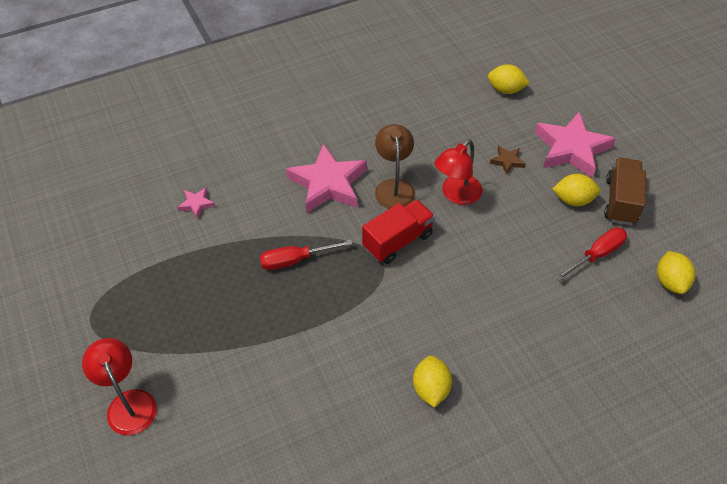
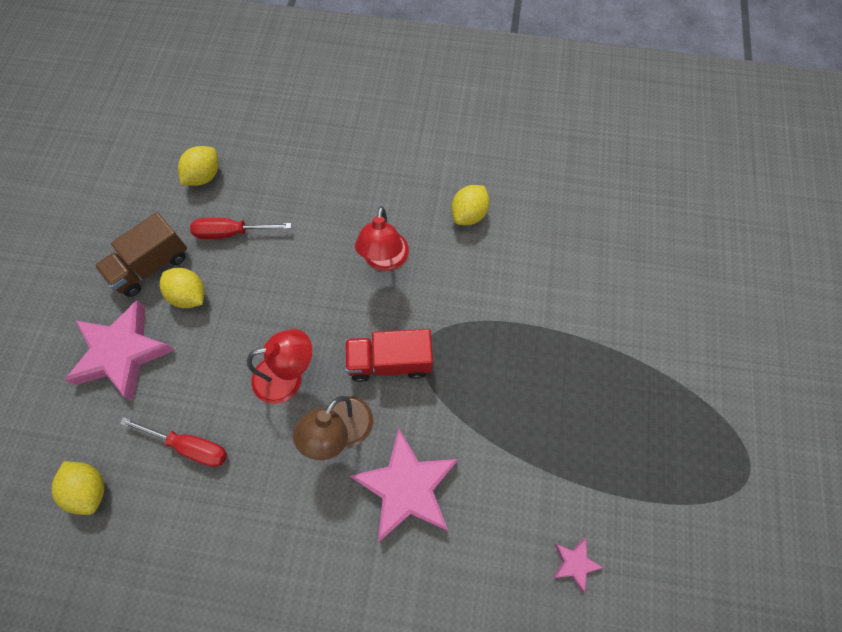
camera: 145 degrees left, 15 degrees up
red lamp [82,338,157,435] -> red lamp moved to [355,206,409,271]
red screwdriver [260,240,352,270] -> red screwdriver moved to [120,417,227,467]
brown star [490,145,526,175] -> none

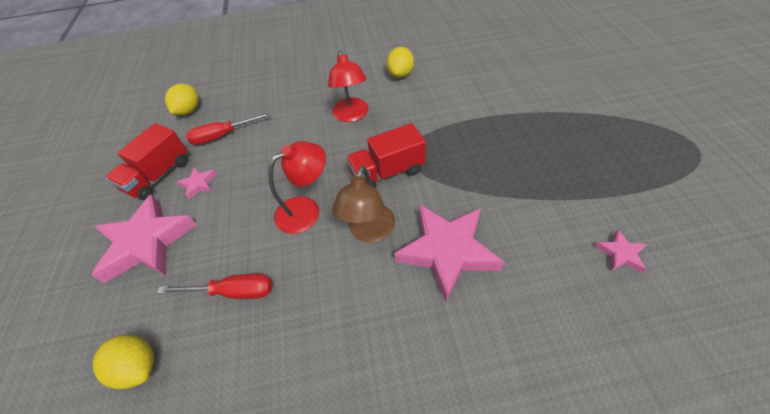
camera: 15 degrees left, 15 degrees down
brown truck [95,212,187,297] -> red truck [105,123,188,200]
yellow lemon [160,268,205,308] -> pink star [176,167,216,199]

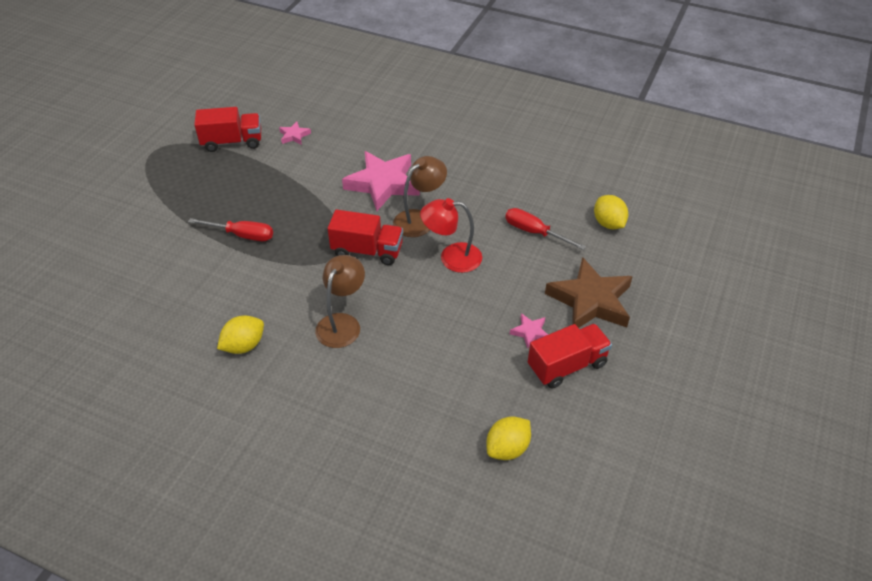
camera: 150 degrees left, 5 degrees down
pink star [92,194,197,283] -> brown star [545,257,633,328]
red screwdriver [186,112,270,145] -> red screwdriver moved to [188,218,273,241]
red lamp [328,50,369,122] -> brown lamp [315,255,365,348]
none -> red truck [194,107,261,152]

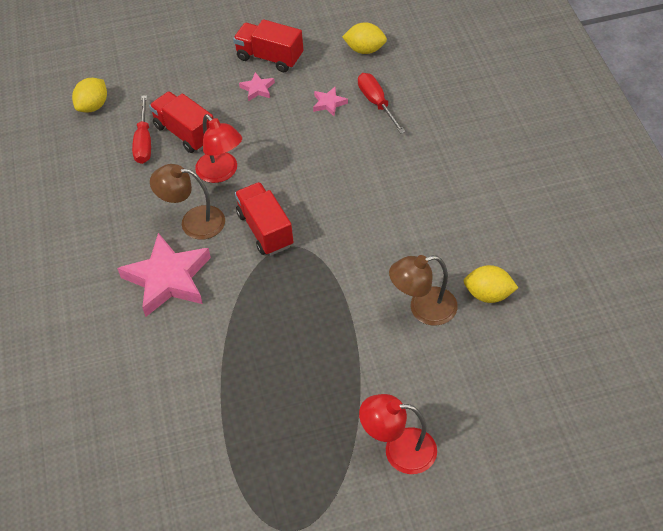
camera: 125 degrees left, 5 degrees up
red screwdriver [188,218,273,241] -> red screwdriver moved to [358,73,406,134]
red truck [194,107,261,152] -> red truck moved to [149,91,214,153]
yellow lemon [217,315,264,354] -> yellow lemon moved to [464,265,518,303]
pink star [279,121,311,145] -> pink star moved to [313,87,348,116]
brown lamp [315,255,365,348] -> brown lamp moved to [389,255,458,326]
brown star [545,257,633,328] -> none
none -> red lamp [359,394,437,474]

